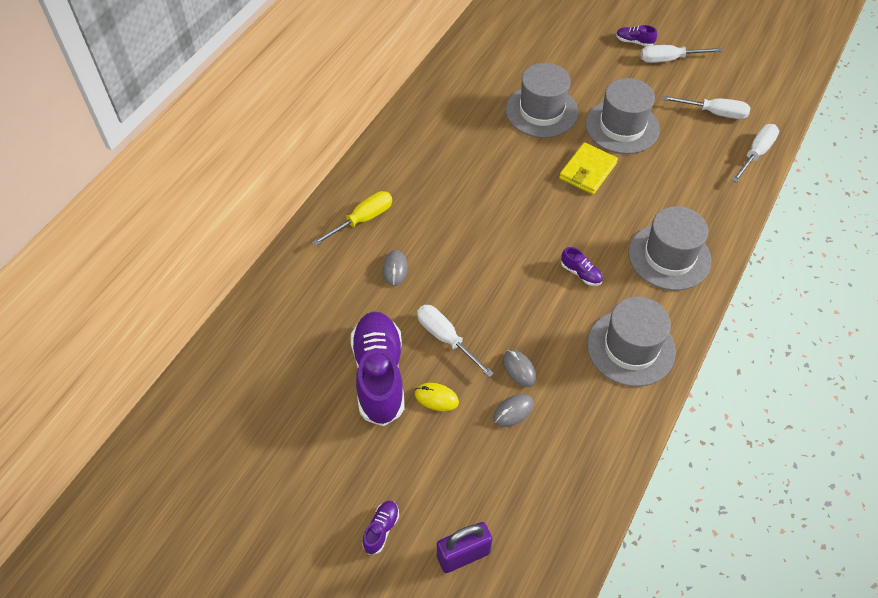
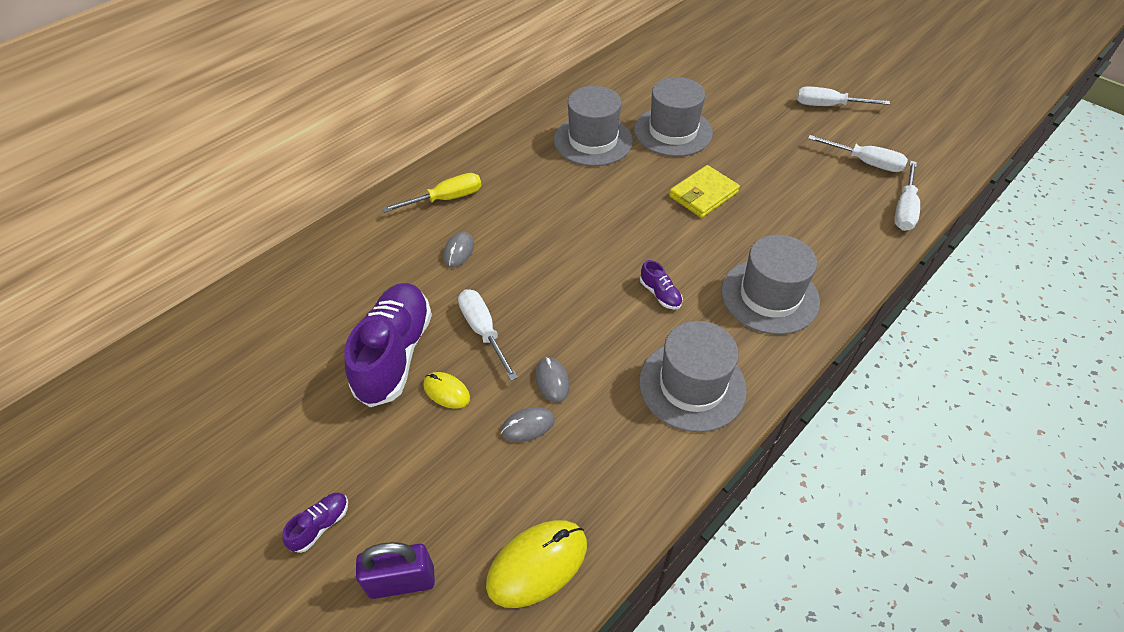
camera: 15 degrees right, 5 degrees down
grey hat [585,78,660,154] -> grey hat moved to [554,86,633,166]
purple shoe [616,25,657,46] -> none
white screwdriver [732,124,779,183] -> white screwdriver turned 150 degrees clockwise [894,161,920,231]
none -> yellow mouse [486,520,587,608]

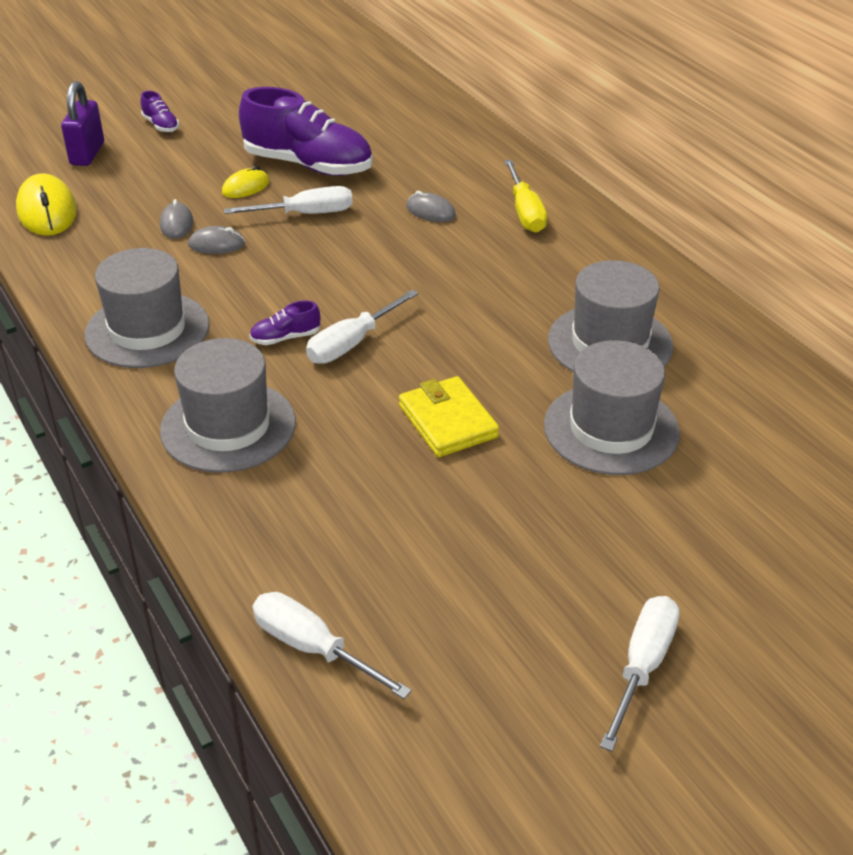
camera: 105 degrees right, 10 degrees down
white screwdriver [808,135,908,172] -> white screwdriver moved to [306,290,418,364]

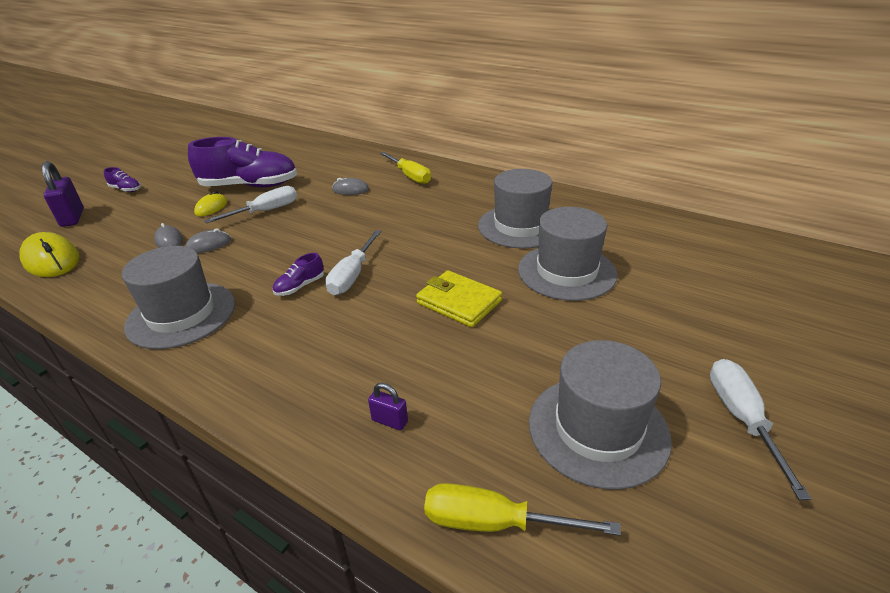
camera: 25 degrees left, 5 degrees down
grey hat [160,338,296,473] -> grey hat moved to [529,340,672,490]
white screwdriver [253,592,412,699] -> yellow screwdriver [424,483,621,536]
none -> purple padlock [368,383,408,430]

